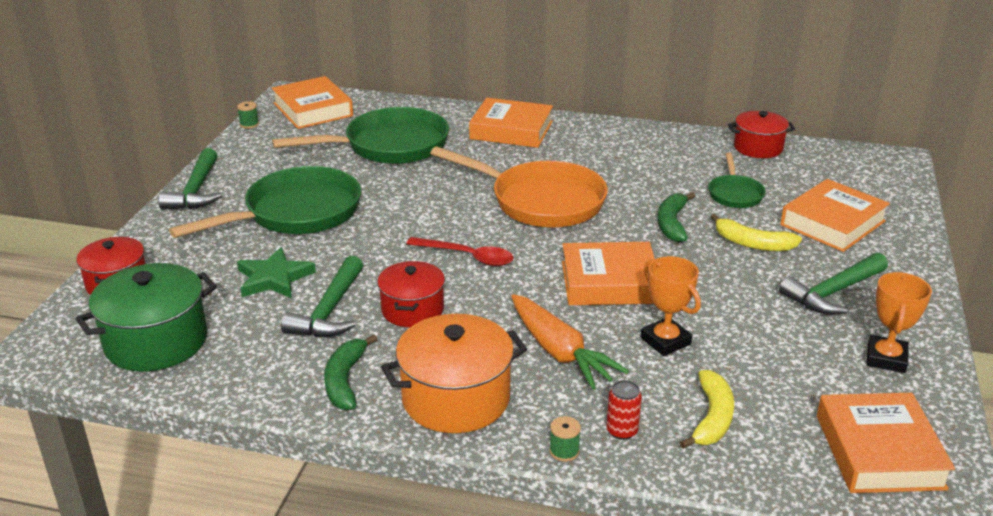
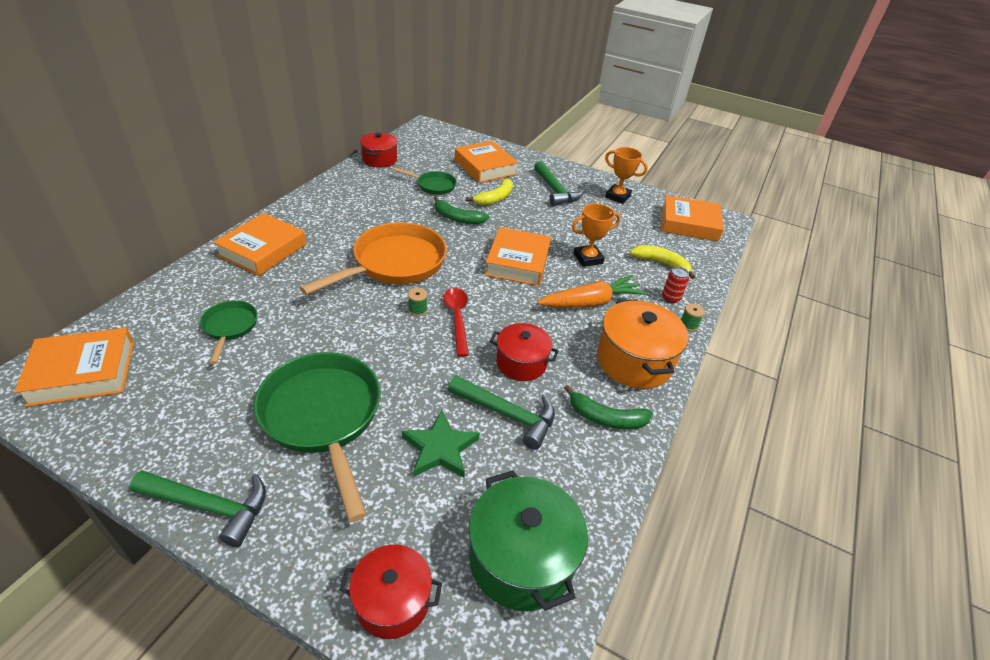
camera: 80 degrees left, 10 degrees up
green spool [237,101,259,129] -> green spool moved to [408,288,428,316]
green pan [272,107,449,164] -> green pan [200,300,257,364], size x0.50
red spoon [406,237,514,266] -> red spoon turned 45 degrees counterclockwise [443,288,469,357]

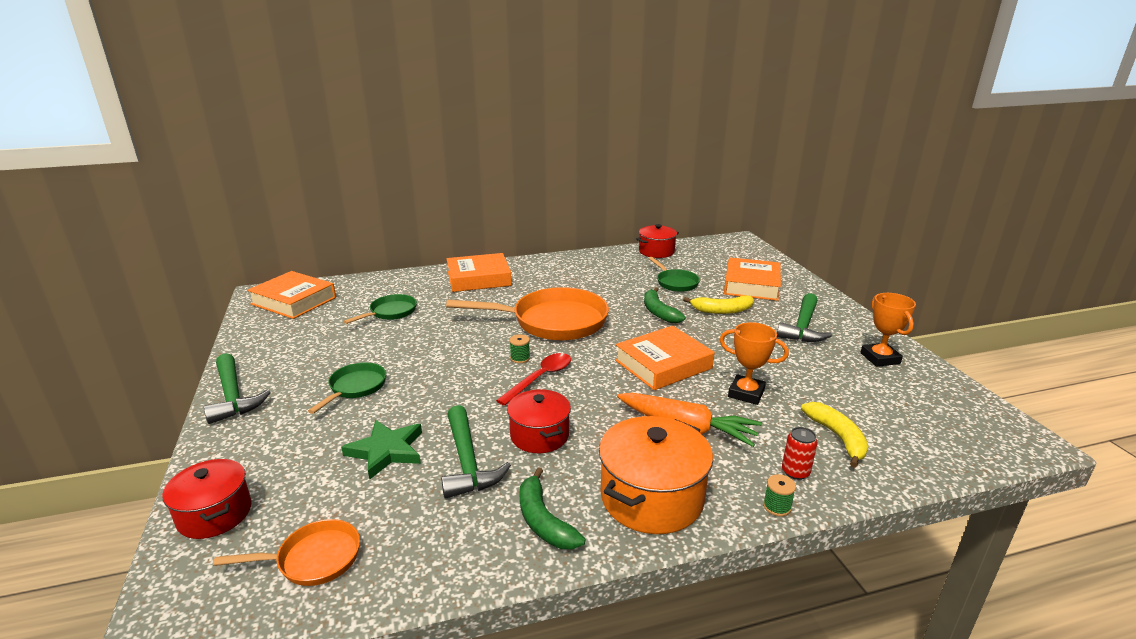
camera: 50 degrees right, 15 degrees down
green pan [254,352,381,522] -> green pan [308,362,386,414], size x0.50
green pot [469,470,588,611] -> orange pan [213,519,360,586]
orange book [662,195,724,242] -> none

